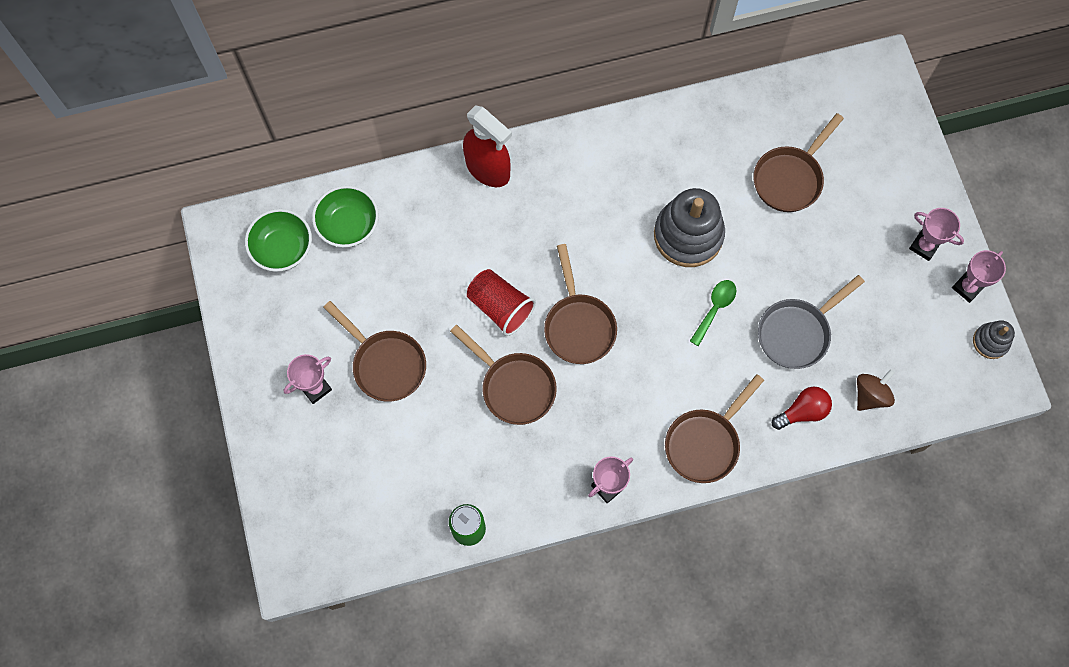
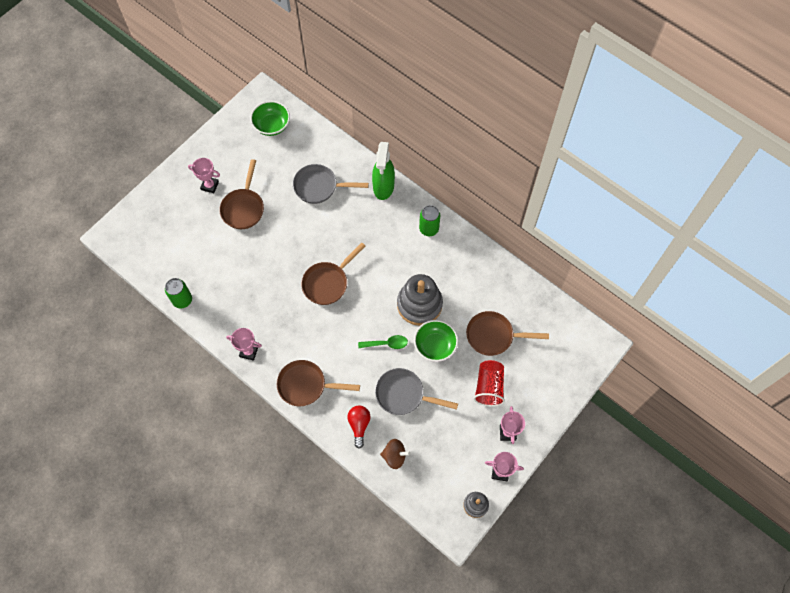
camera: 55 degrees right, 5 degrees down
green bowl [312,185,379,248] -> green bowl moved to [414,320,458,362]
brown pan [450,325,557,425] -> none
red spray bottle [463,105,512,187] -> green spray bottle [372,142,395,200]
red cup [467,269,536,336] -> red cup moved to [473,360,505,406]
red light bulb [772,387,832,430] -> red light bulb turned 120 degrees counterclockwise [348,406,370,449]
none -> grey pan [293,164,369,204]
none -> green can [419,205,441,236]

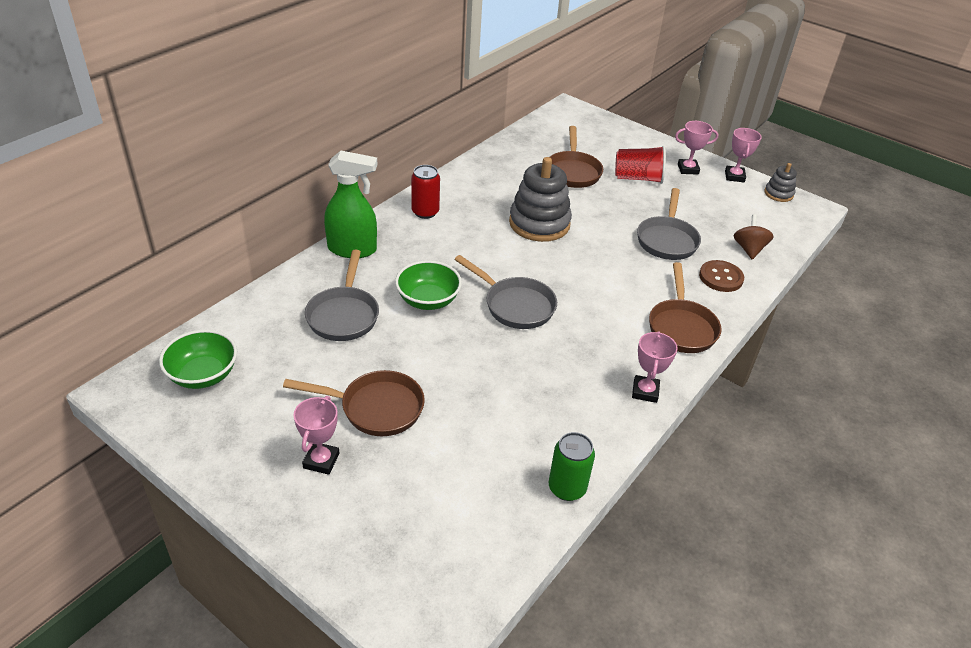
camera: 95 degrees left, 25 degrees down
brown pan [301,242,365,305] -> grey pan [454,255,557,329]
red light bulb [348,406,370,449] -> brown button [699,260,744,292]
green spoon [358,335,408,349] -> none
green bowl [414,320,458,362] -> green bowl moved to [395,260,462,310]
green can [419,205,441,236] -> red can [411,165,440,219]

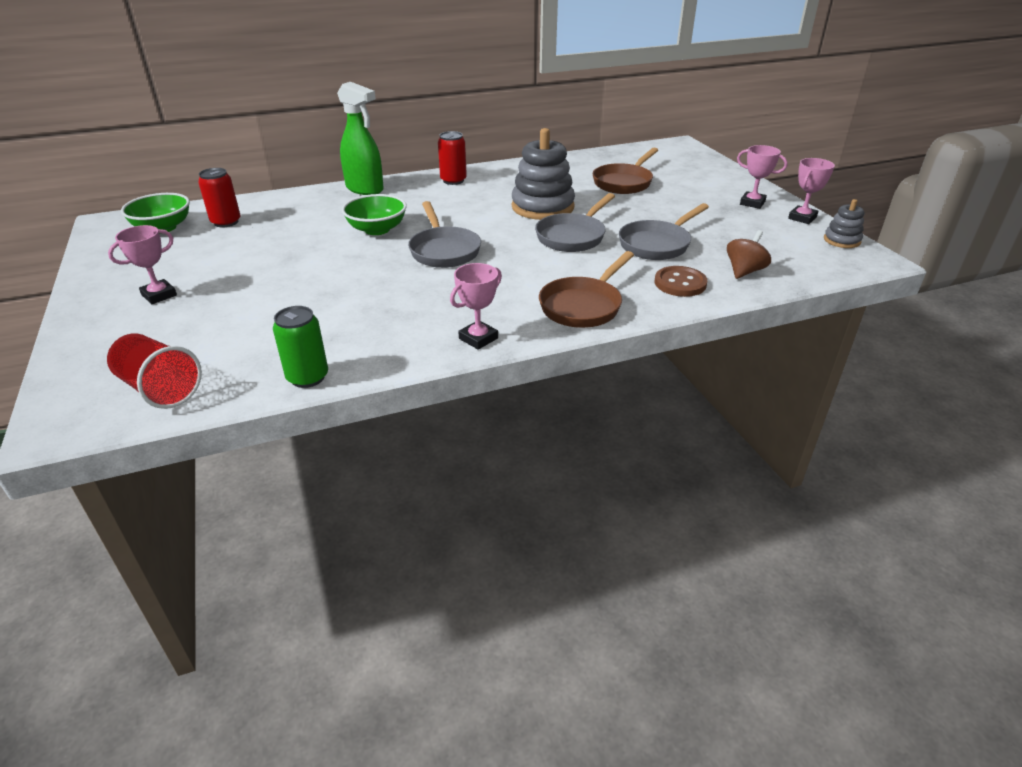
camera: 35 degrees right, 5 degrees down
brown pan [283,370,425,436] -> none
grey pan [305,250,379,341] -> grey pan moved to [535,193,615,252]
red cup [615,146,666,184] -> red cup moved to [107,333,202,409]
none -> red can [198,168,241,227]

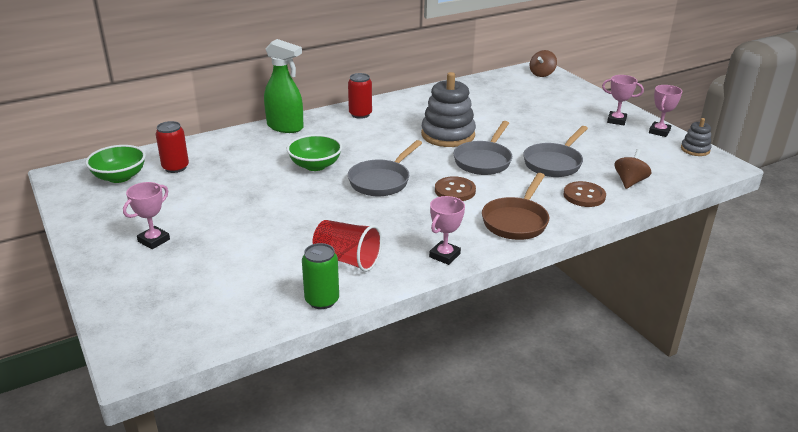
camera: 10 degrees left, 5 degrees down
red cup [107,333,202,409] -> red cup moved to [313,220,382,272]
grey pan [408,201,481,268] -> grey pan turned 60 degrees clockwise [348,140,422,196]
brown pan [593,148,658,194] -> none
none -> brown button [435,176,476,201]
none -> brown spinning top [530,50,557,77]

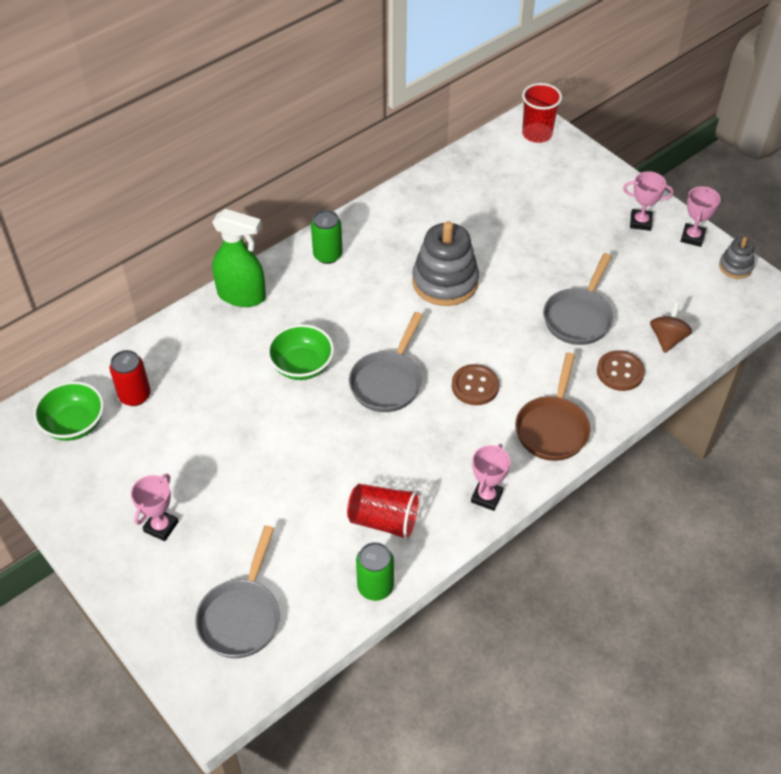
camera: 10 degrees left, 20 degrees up
red can [348,73,372,119] -> green can [311,210,343,264]
grey pan [453,121,512,175] -> grey pan moved to [195,525,280,658]
brown spinning top [530,50,557,77] -> red cup [522,83,562,143]

